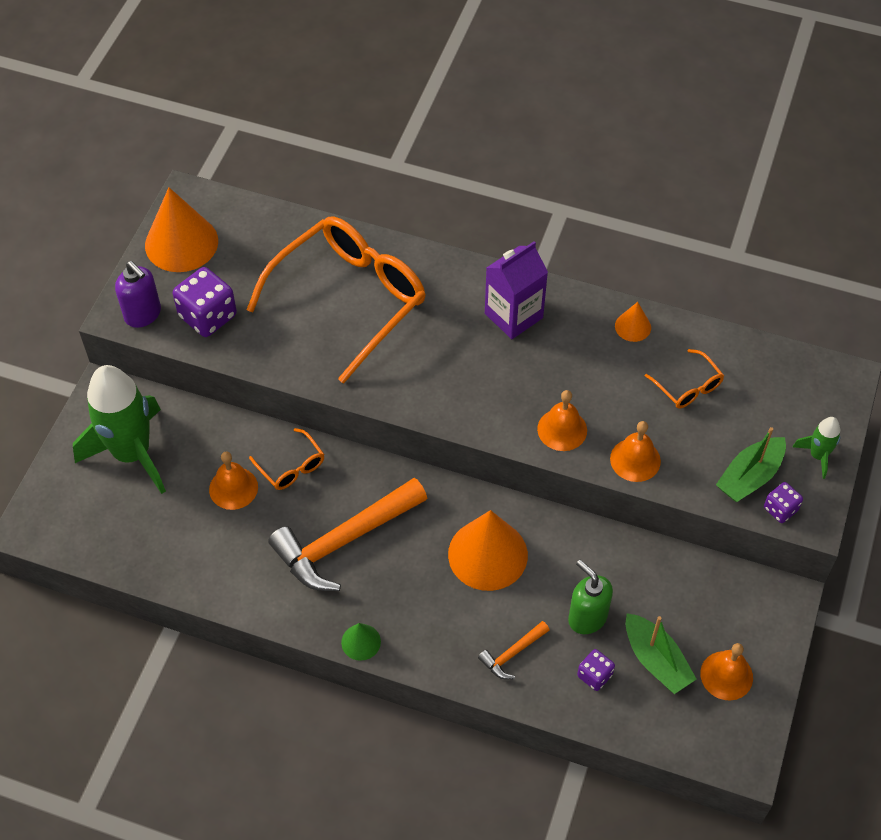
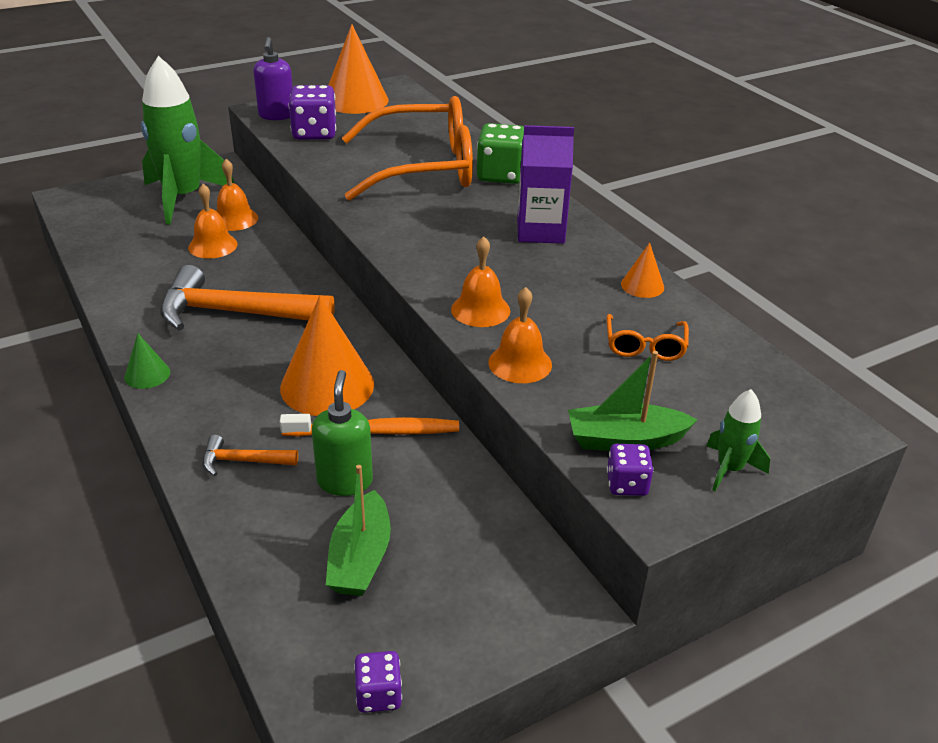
camera: 40 degrees right, 20 degrees down
orange glasses [249,428,324,490] -> none
purple dice [577,649,615,691] -> purple dice moved to [354,651,402,713]
orange bell [700,643,753,700] -> orange bell moved to [216,159,258,231]
none -> orange toothbrush [280,414,459,437]
none -> green dice [477,123,524,184]

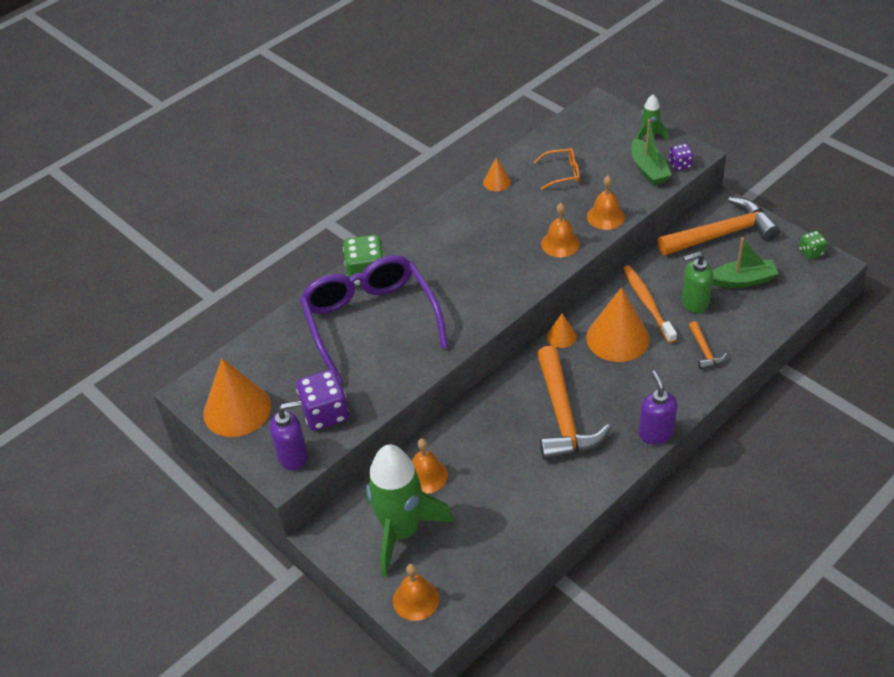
camera: 100 degrees left, 10 degrees up
green cone [124,333,170,389] -> purple soap dispenser [638,371,677,445]
orange bell [188,184,238,258] -> orange bell moved to [393,564,439,621]
orange glasses [342,96,473,201] -> purple glasses [299,255,448,383]
purple dice [354,651,402,713] -> green dice [799,231,827,259]
purple carton [517,125,574,244] -> none
none -> orange cone [547,313,577,348]
none -> orange hammer [657,197,780,256]

